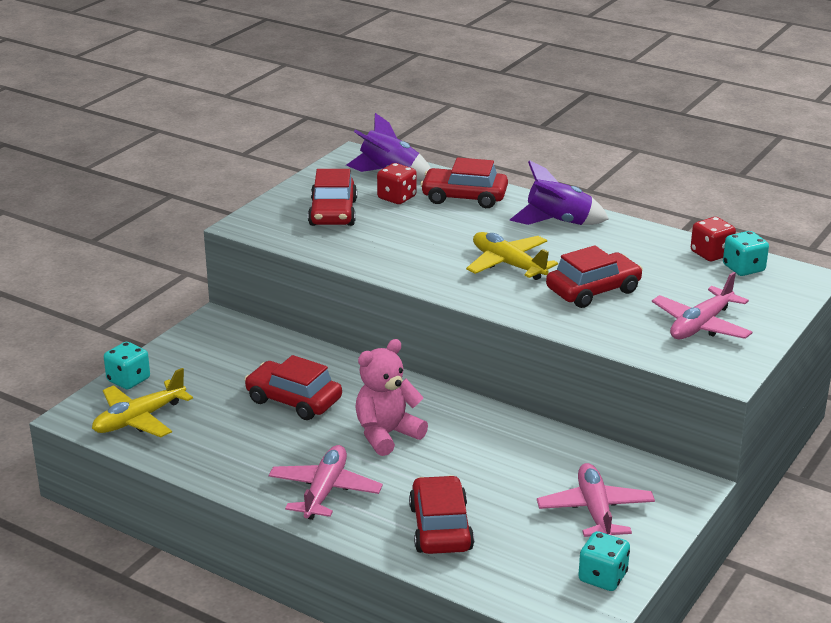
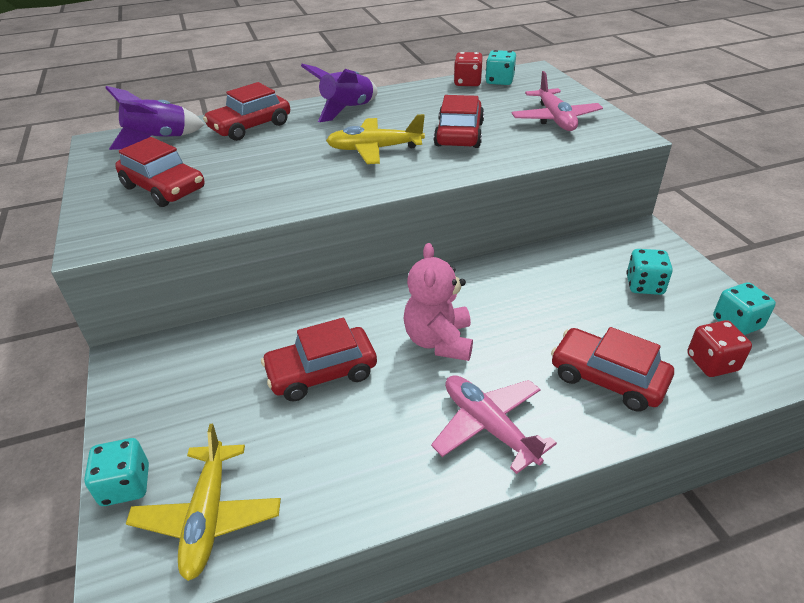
camera: 50 degrees left, 10 degrees up
red dice [377,163,417,204] -> red dice moved to [687,320,752,377]
pink plane [537,463,655,537] -> turquoise dice [626,249,673,295]

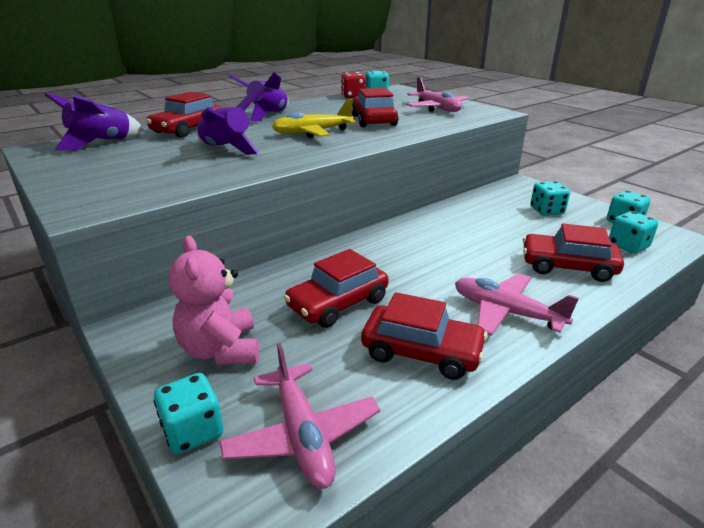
camera: 20 degrees left, 10 degrees down
red car [115,137,204,207] -> red car moved to [361,292,488,380]
yellow plane [126,424,281,581] -> pink plane [219,343,380,489]
pink teddy bear [403,243,473,361] -> pink teddy bear moved to [168,236,259,365]
red dice [687,320,752,377] -> turquoise dice [609,211,658,253]
none -> purple rocket [196,89,261,155]

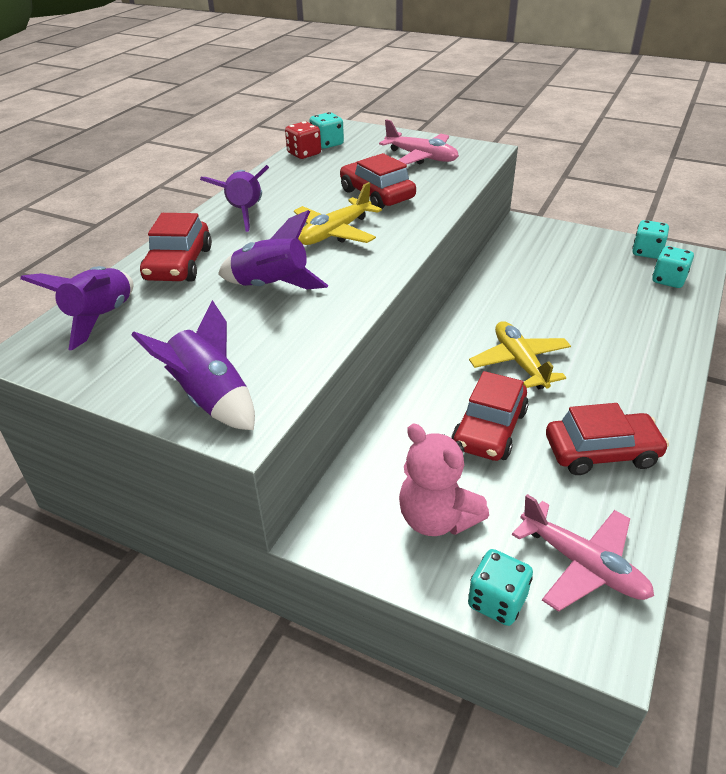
camera: 25 degrees left, 10 degrees up
pink plane [455,273,579,336] -> none
red car [523,223,624,282] -> none
turquoise dice [530,181,570,216] -> none
none -> purple rocket [131,300,255,430]
none -> yellow plane [469,321,571,389]

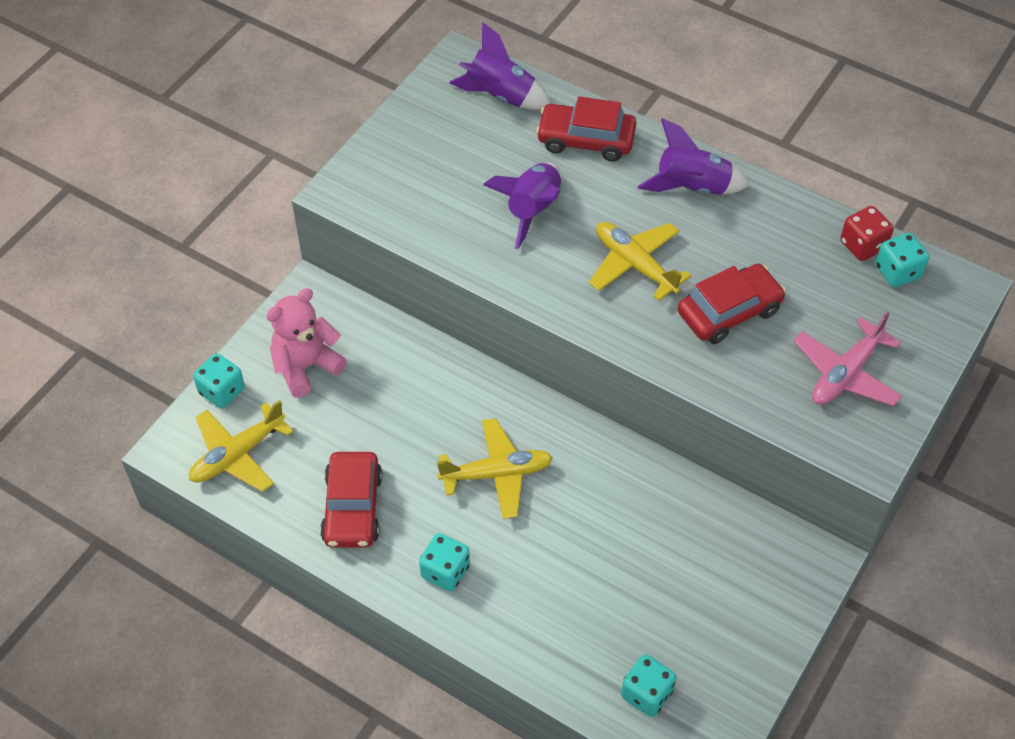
camera: 95 degrees right, 15 degrees up
purple rocket [131,300,255,430] -> none
red car [452,371,528,461] -> none
pink plane [512,494,654,612] -> yellow plane [189,400,294,492]
turquoise dice [632,220,669,259] -> turquoise dice moved to [419,533,470,591]

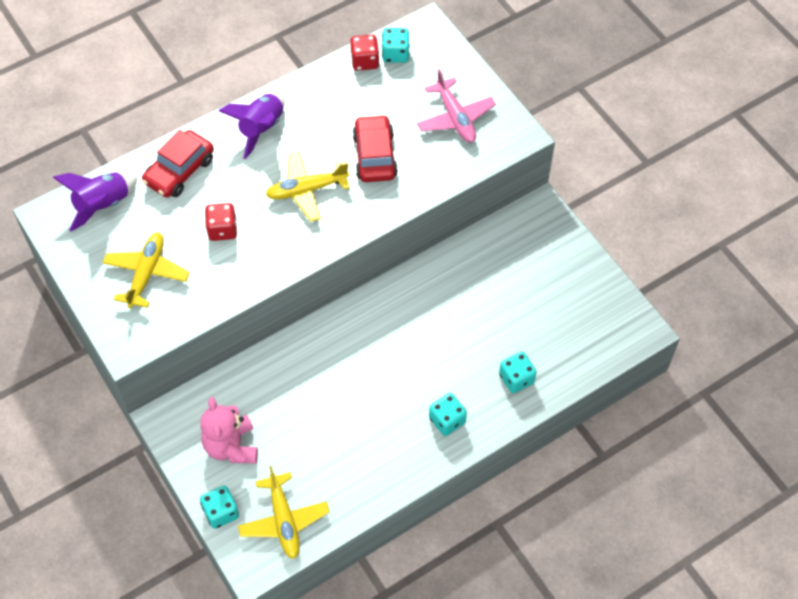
camera: 65 degrees left, 5 degrees up
red car [320,452,382,547] -> none
yellow plane [437,418,553,519] -> yellow plane moved to [102,233,190,308]
purple rocket [483,163,561,249] -> red dice [205,203,237,241]
turquoise dice [621,654,676,717] -> turquoise dice moved to [499,352,537,393]

